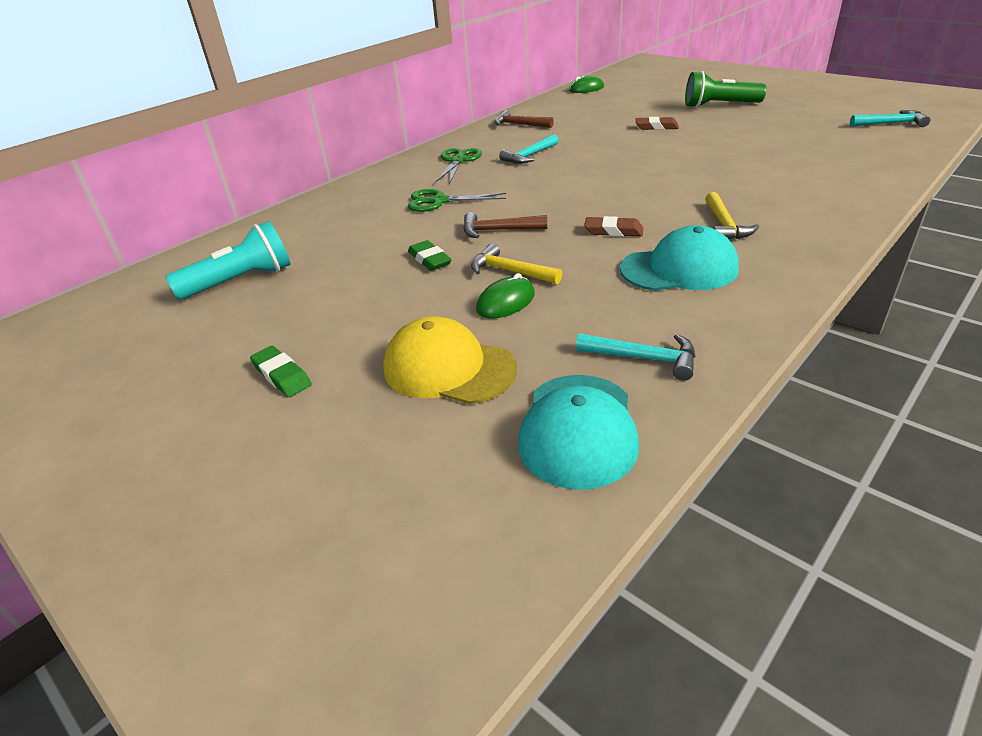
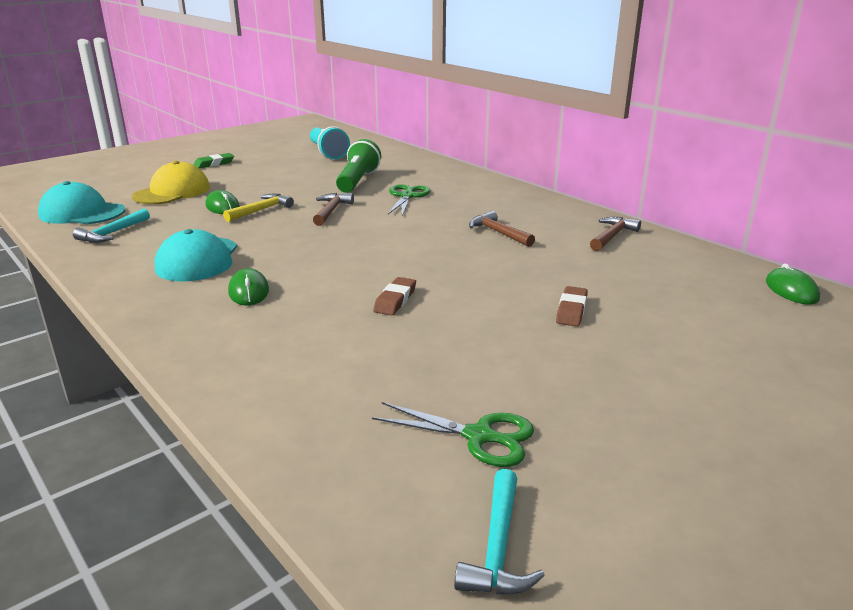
camera: 95 degrees right, 10 degrees down
green eraser [408,240,452,271] -> none
green scissors [436,148,482,182] -> green scissors moved to [372,402,534,467]
turquoise hammer [499,134,558,164] -> brown hammer [469,211,535,247]
brown eraser [584,216,643,237] -> brown eraser moved to [373,277,416,316]
green flashlight [685,71,766,108] -> green flashlight moved to [336,139,381,193]
yellow hammer [705,192,759,239] -> green mouse [228,268,269,305]

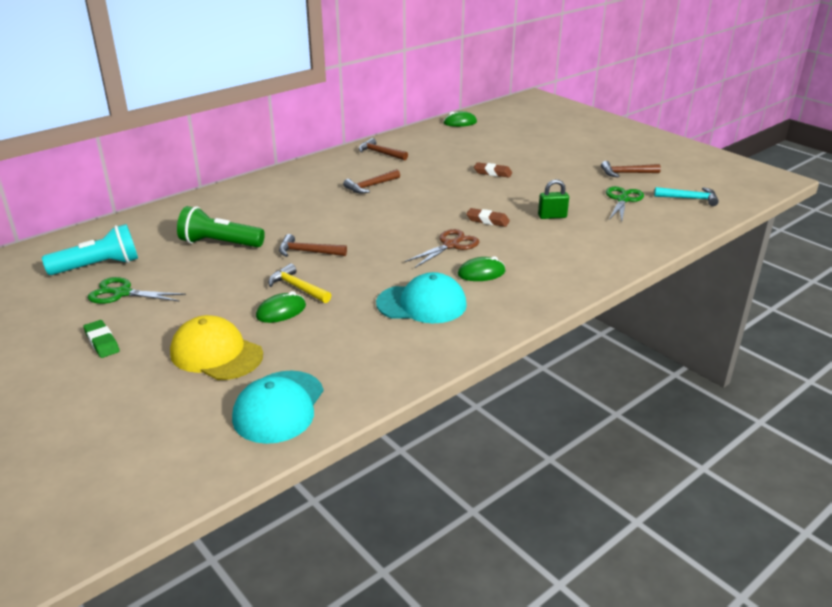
camera: 90 degrees left, 5 degrees up
turquoise hammer [73,208,150,243] -> none
green scissors [388,184,431,216] -> green scissors moved to [88,277,186,304]
none -> brown scissors [405,229,479,268]
none -> green padlock [538,179,569,219]
none -> brown hammer [601,161,661,177]

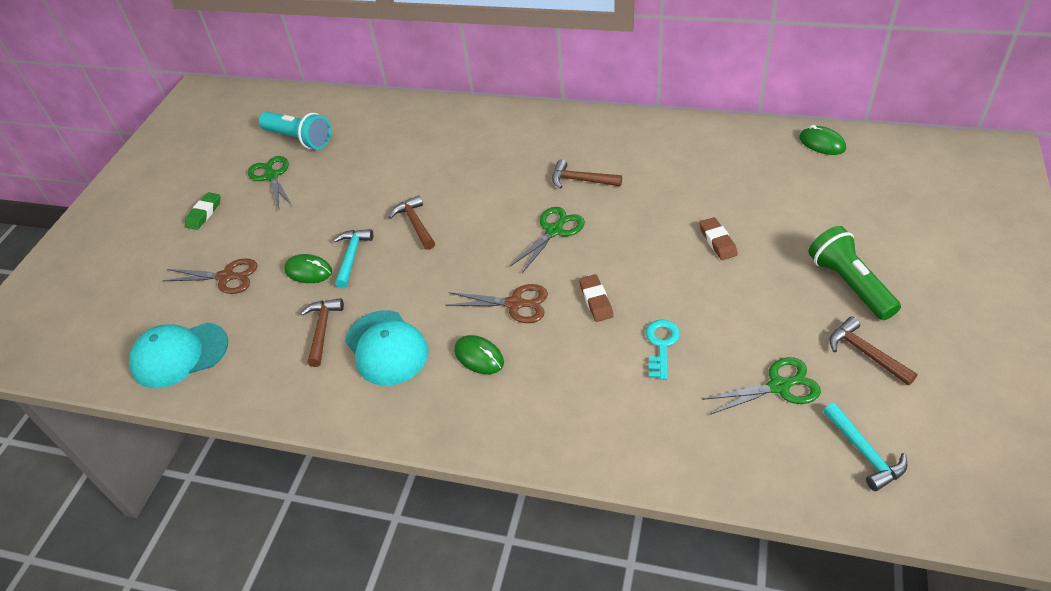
camera: 60 degrees right, 15 degrees up
yellow cap [170,315,263,380] -> brown scissors [163,258,257,294]
green flashlight [177,206,265,248] -> green flashlight moved to [808,226,901,320]
yellow hammer [268,264,331,303] -> turquoise hammer [334,229,373,288]
brown hammer [359,138,408,160] -> brown hammer moved to [301,298,344,367]
green padlock [538,179,569,219] -> turquoise key [646,319,680,380]
none -> green scissors [510,207,585,273]

